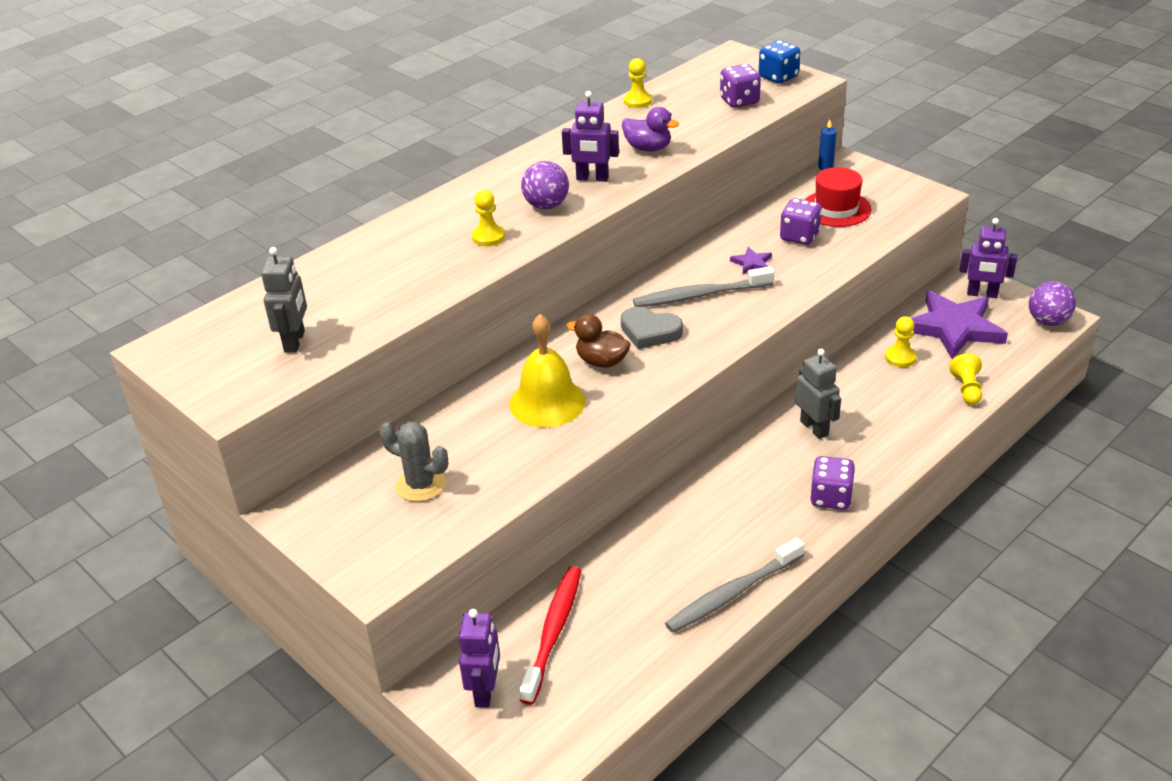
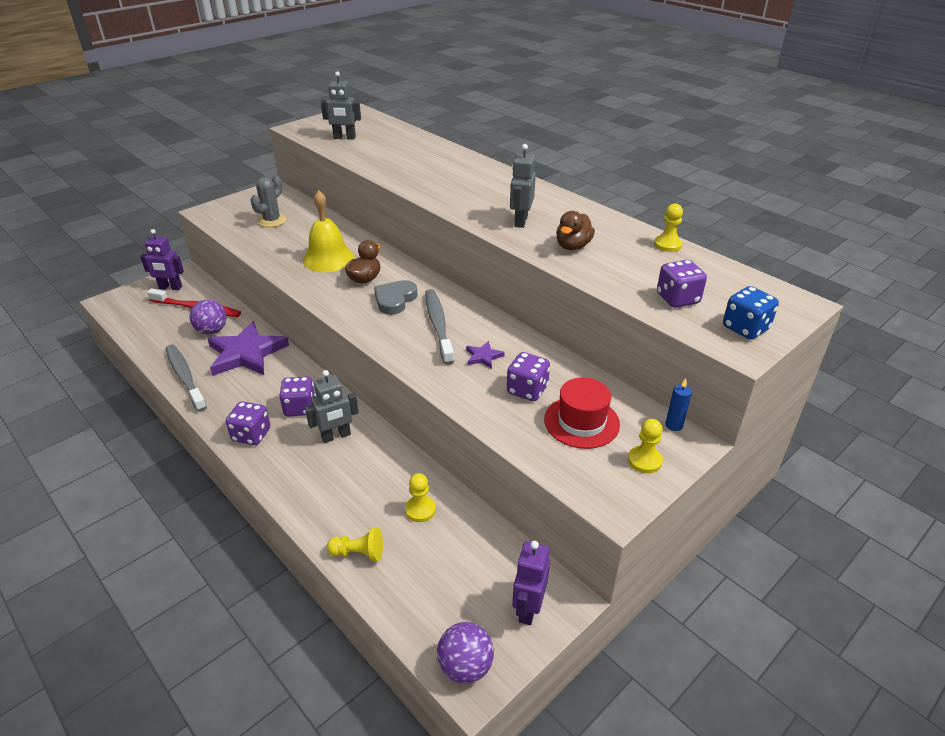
camera: 90 degrees right, 0 degrees up
yellow pawn [472,190,505,246] -> yellow pawn moved to [628,419,663,473]
purple ball [521,161,569,209] -> purple ball moved to [189,299,227,334]
purple robot [562,91,619,182] -> grey robot [510,144,536,228]
purple duck [622,107,679,151] -> brown duck [556,211,595,250]
purple star [911,291,1008,359] -> purple star moved to [207,321,289,376]
none -> purple dice [279,376,316,417]

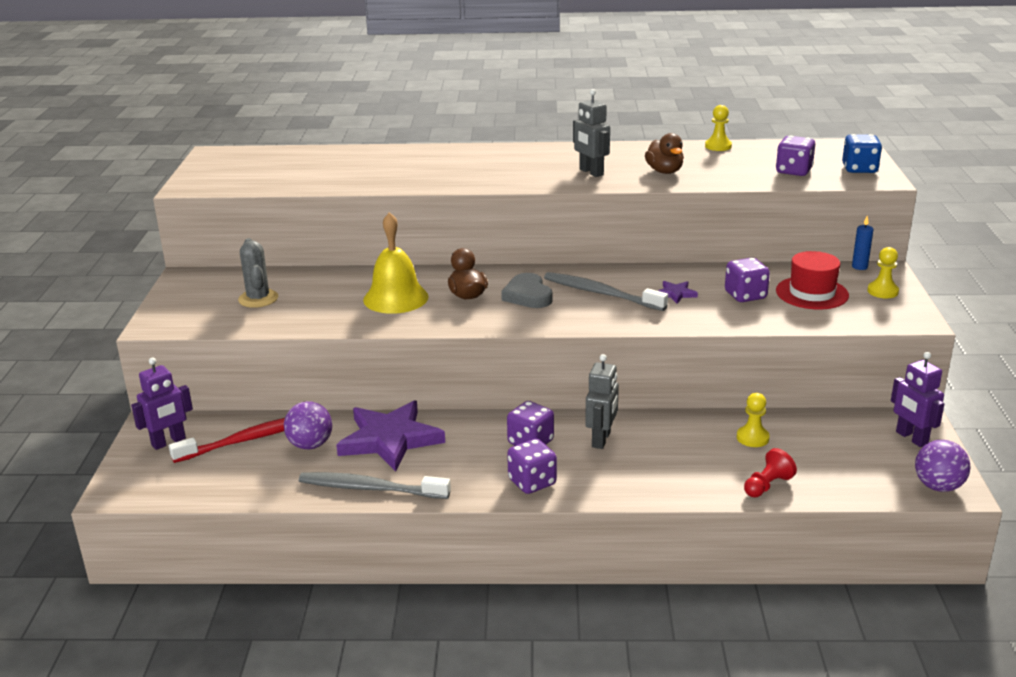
camera: 45 degrees left, 10 degrees down
grey robot [321,71,361,140] -> none
yellow pawn [327,528,383,562] -> red pawn [744,448,797,497]

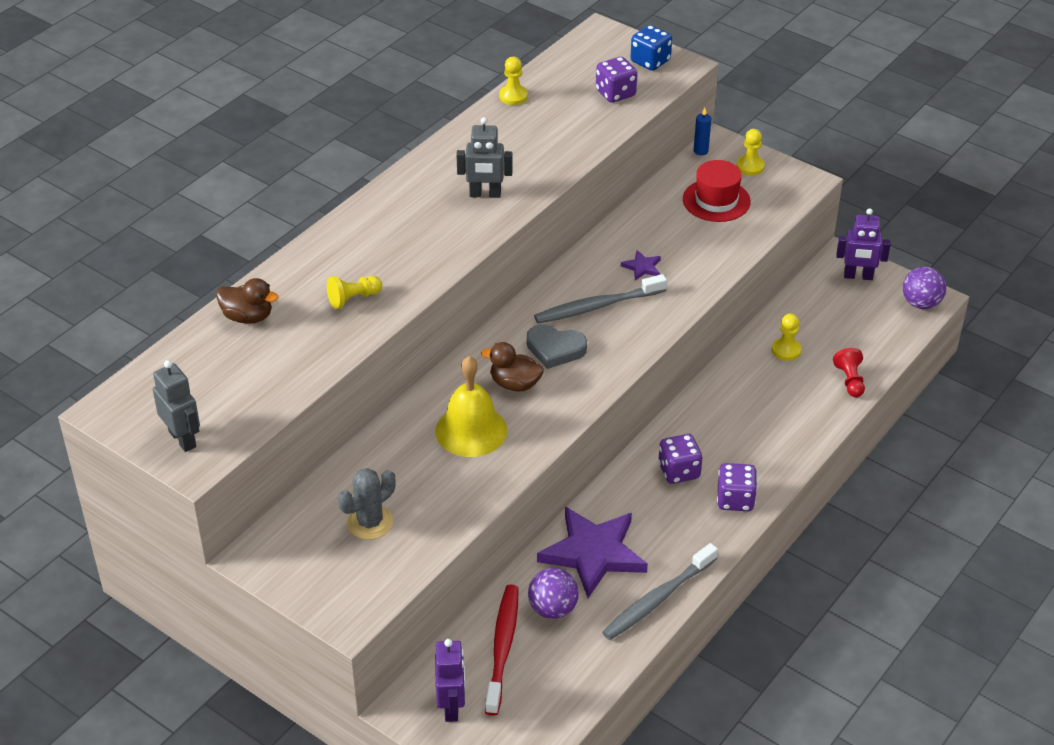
camera: 55 degrees left, 15 degrees up
grey cactus [238,238,278,308] -> grey cactus turned 60 degrees counterclockwise [338,468,396,540]
grey robot [585,354,619,449] -> grey robot moved to [153,360,200,452]
brown duck [645,133,684,174] -> brown duck moved to [216,278,279,324]
purple dice [725,258,770,302] -> none
none -> yellow pawn [327,276,382,309]

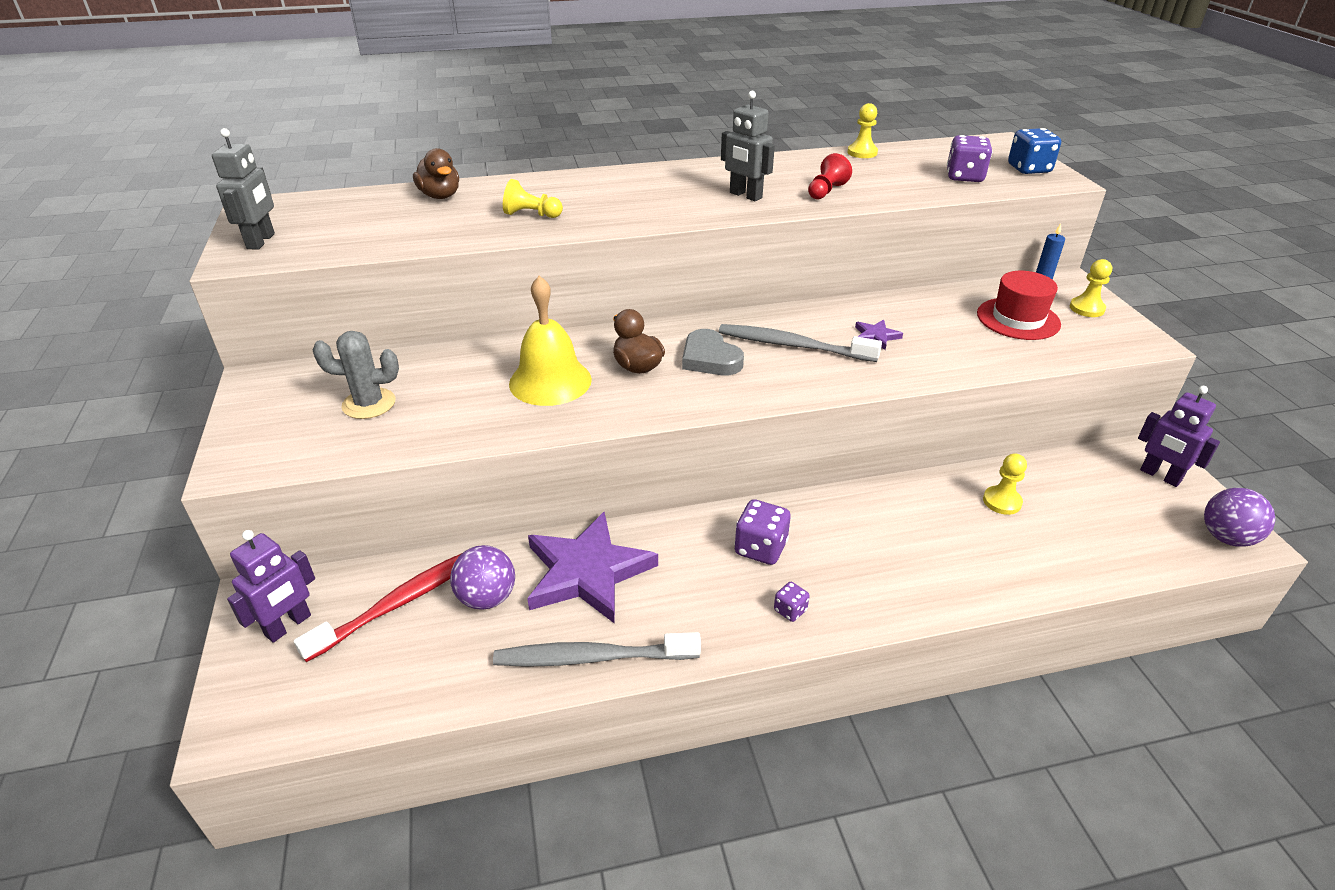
camera: 40 degrees right, 5 degrees down
purple dice [717,463,757,511] -> purple dice [774,582,810,622], size x0.54
red pawn [833,348,865,397] -> red pawn moved to [808,153,852,199]

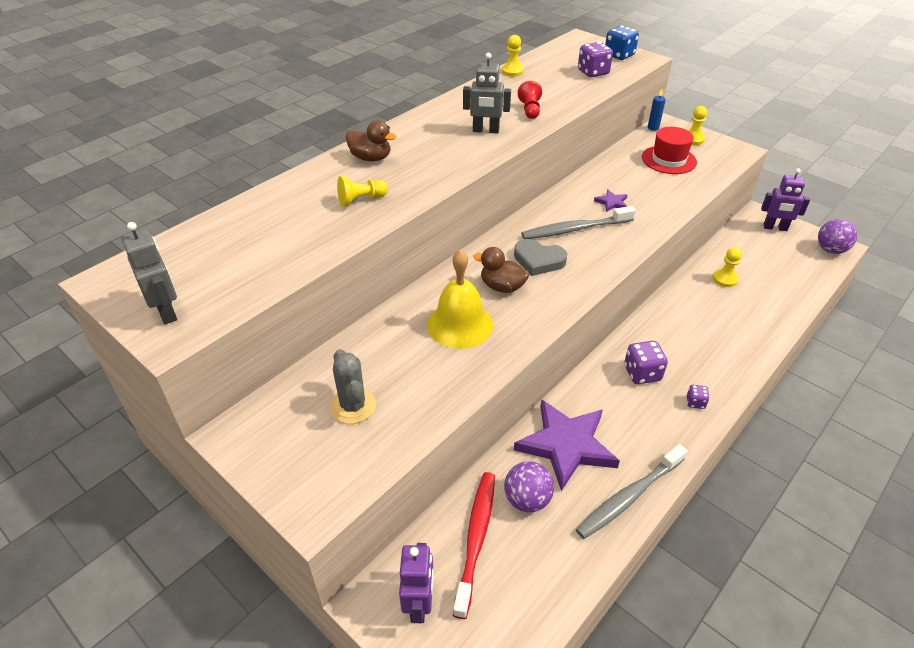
camera: 35 degrees left, 5 degrees up
grey cactus [313,331,399,419] -> grey cactus turned 75 degrees counterclockwise [330,349,376,424]
brown duck [413,148,459,199] -> brown duck moved to [346,120,397,161]

